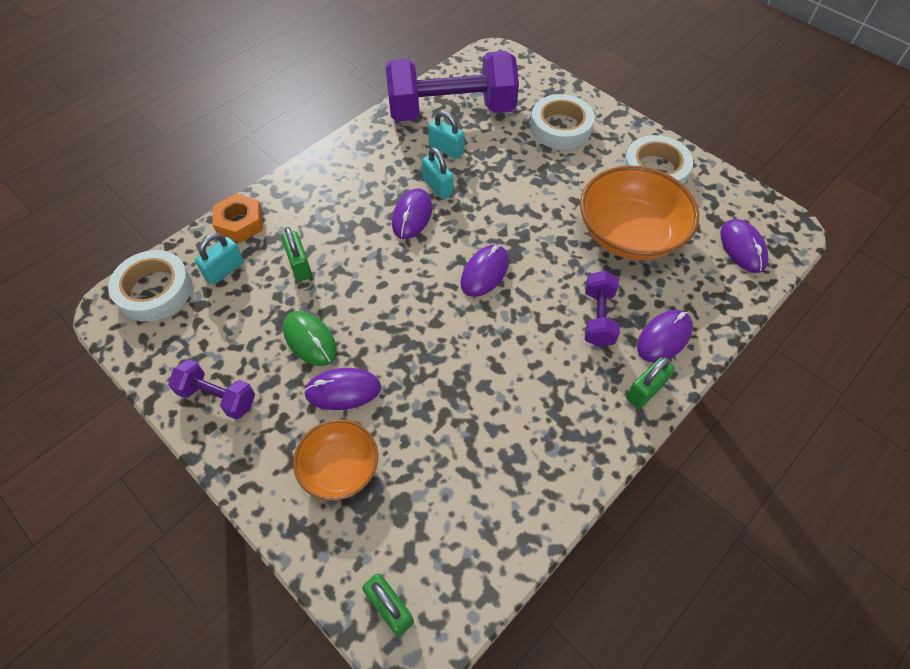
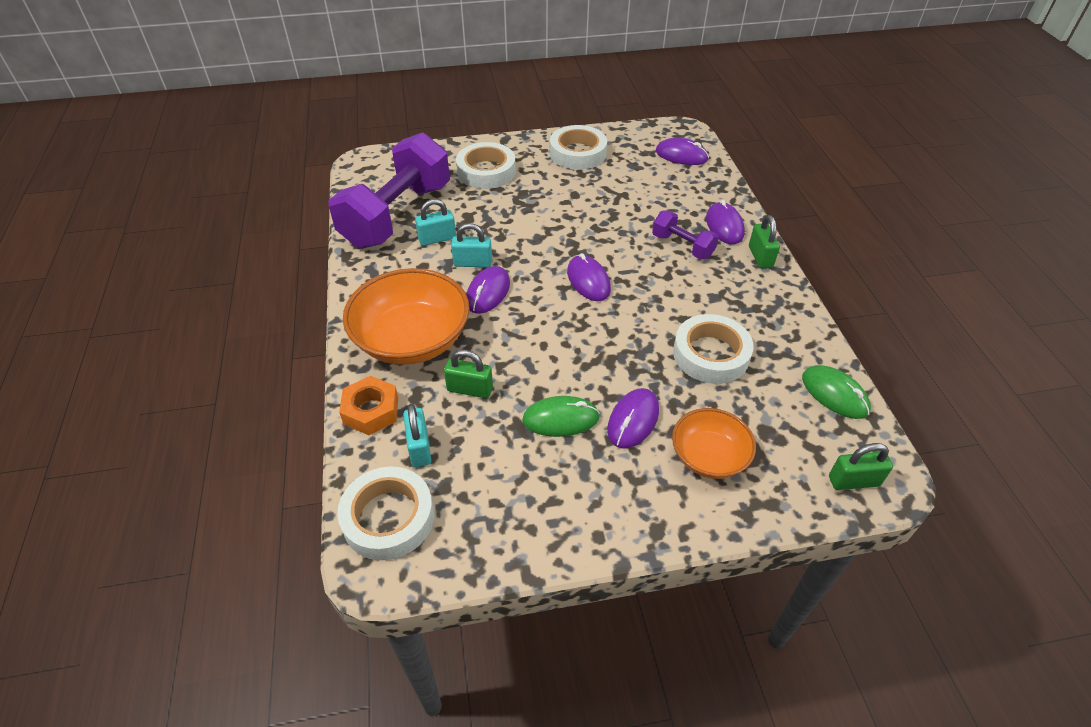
camera: 55 degrees left, 10 degrees down
purple dumbbell [168,359,255,420] -> none
purple mouse [392,188,432,239] -> purple mouse turned 60 degrees clockwise [466,266,510,314]
orange bowl [580,165,699,260] -> orange bowl moved to [343,268,470,365]
none -> white tape [673,314,754,384]
none -> green mouse [802,365,871,419]

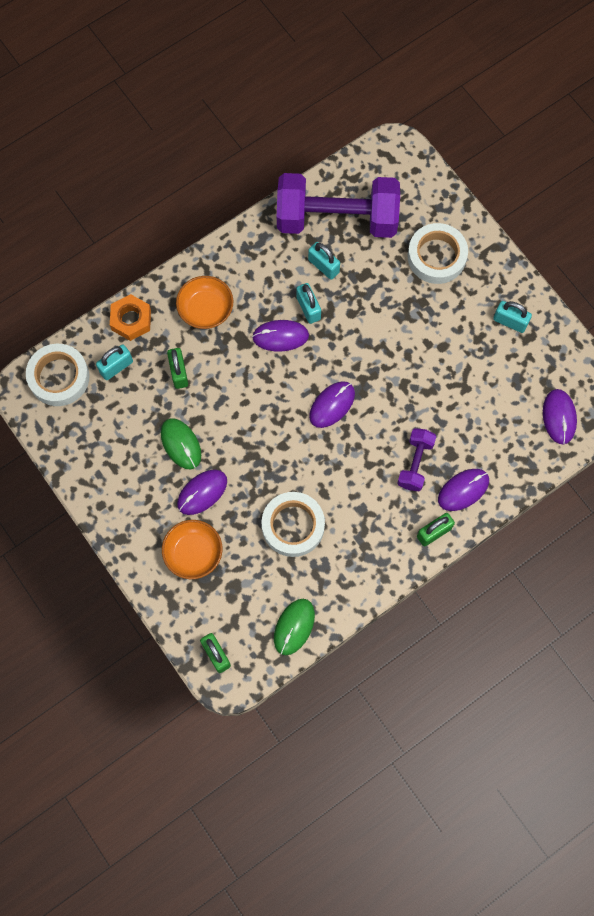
camera: 65 degrees right, 25 degrees up
orange bowl [343,268,470,365] -> orange bowl [176,276,233,329], size x0.59
white tape [550,125,607,170] -> turquoise padlock [493,301,532,333]
purple mouse [607,388,659,449] -> purple mouse turned 45 degrees counterclockwise [177,470,227,515]

